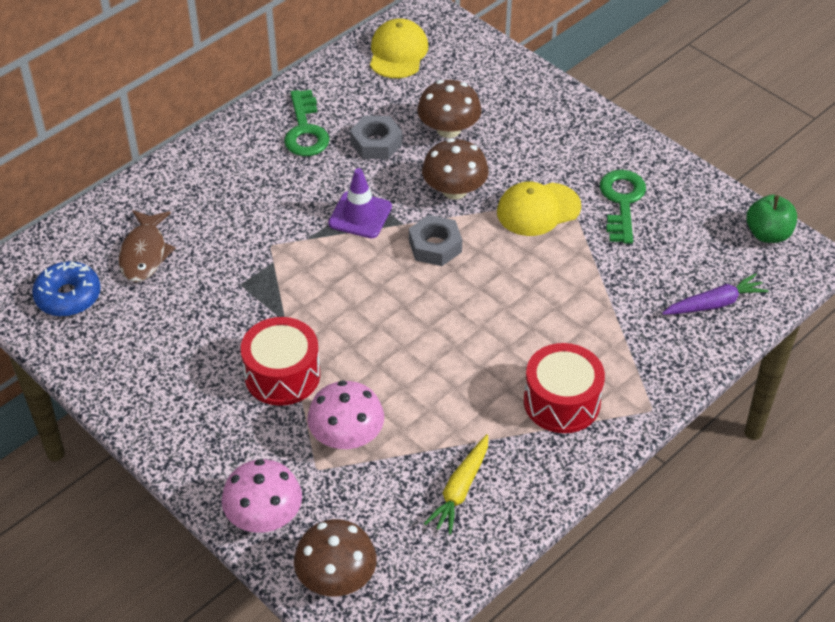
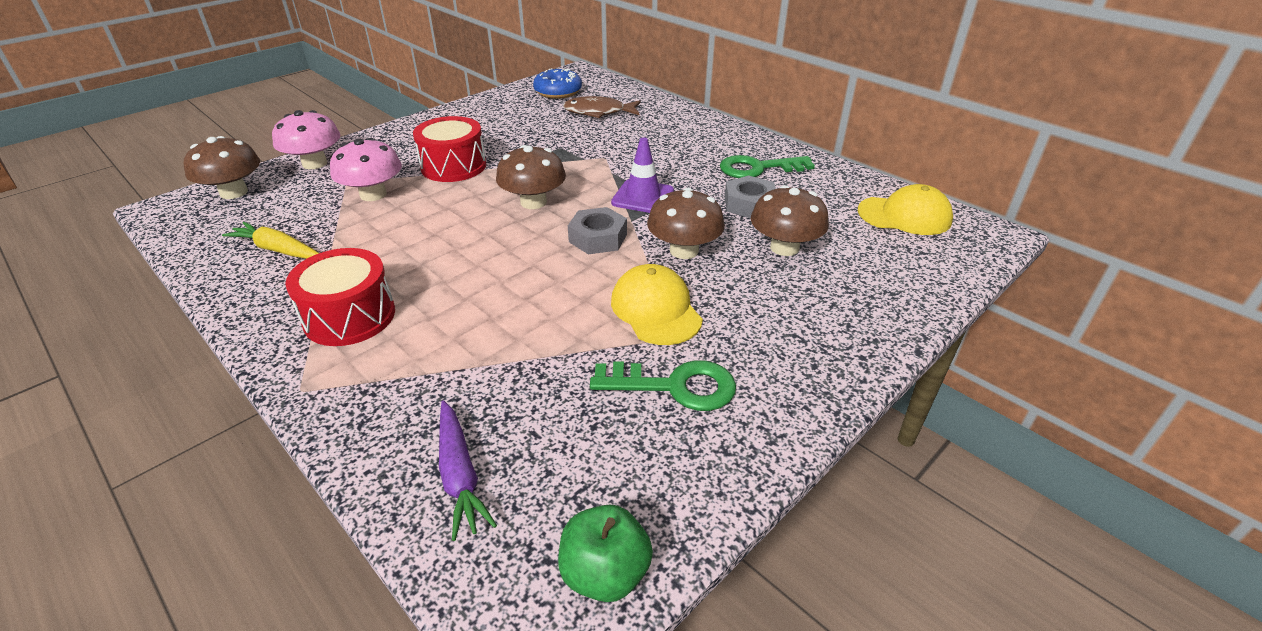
camera: 90 degrees right, 10 degrees down
none -> brown mushroom [496,145,566,209]

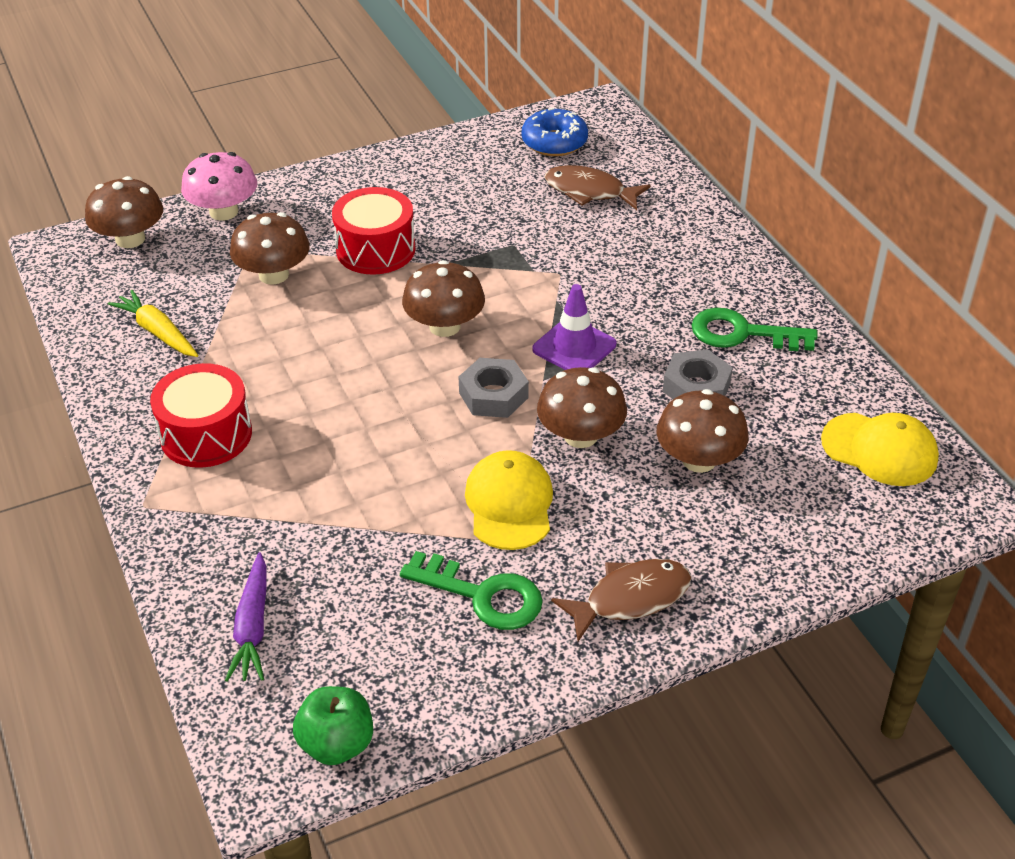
camera: 20 degrees right, 5 degrees up
pink mushroom [330,138,402,201] -> brown mushroom [230,212,310,285]
none -> brown fish [551,559,692,642]

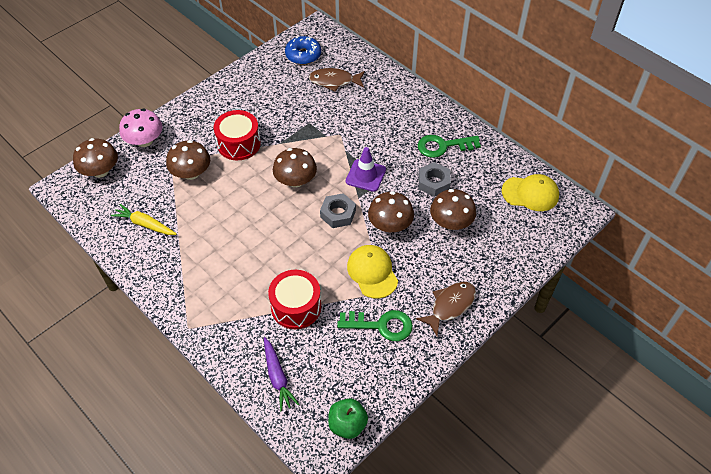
camera: 20 degrees left, 10 degrees up
red drum [150,363,252,468] -> red drum moved to [268,270,321,329]

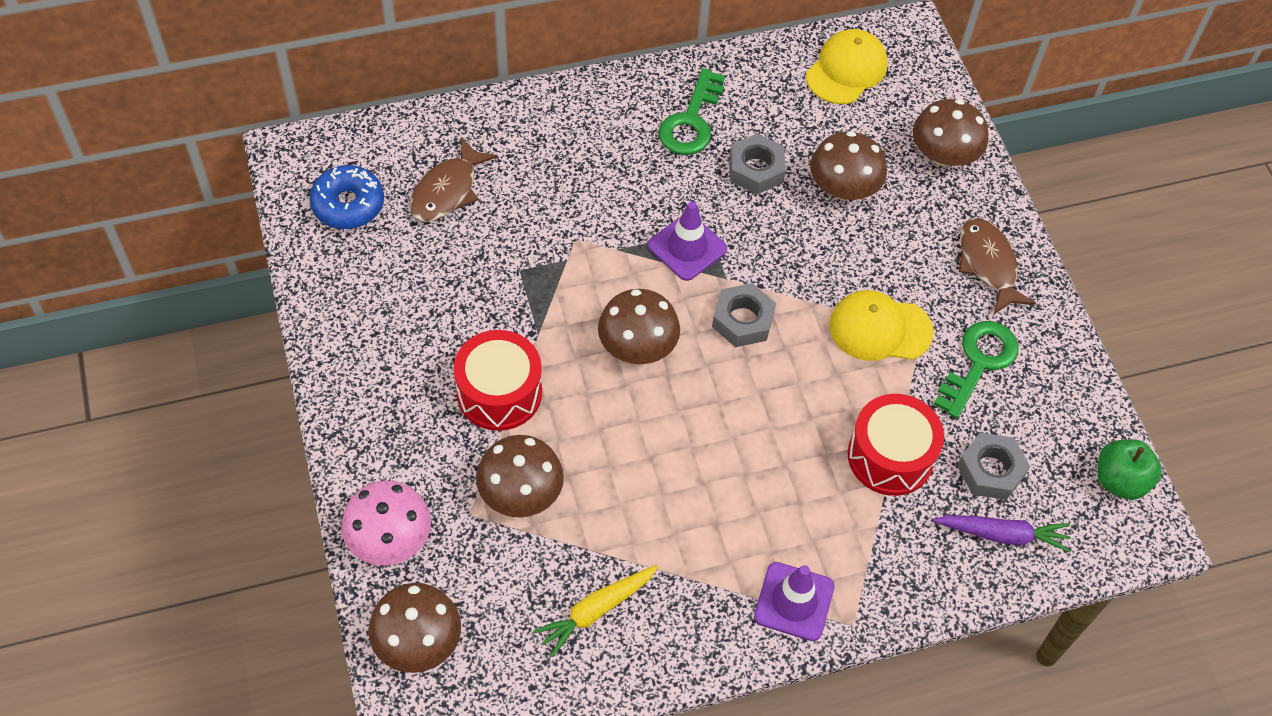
camera: 65 degrees left, 5 degrees up
brown mushroom [368,191,414,232] -> brown mushroom moved to [913,99,988,167]
none -> purple traffic cone [754,562,835,641]
none -> grey nut [957,432,1030,500]

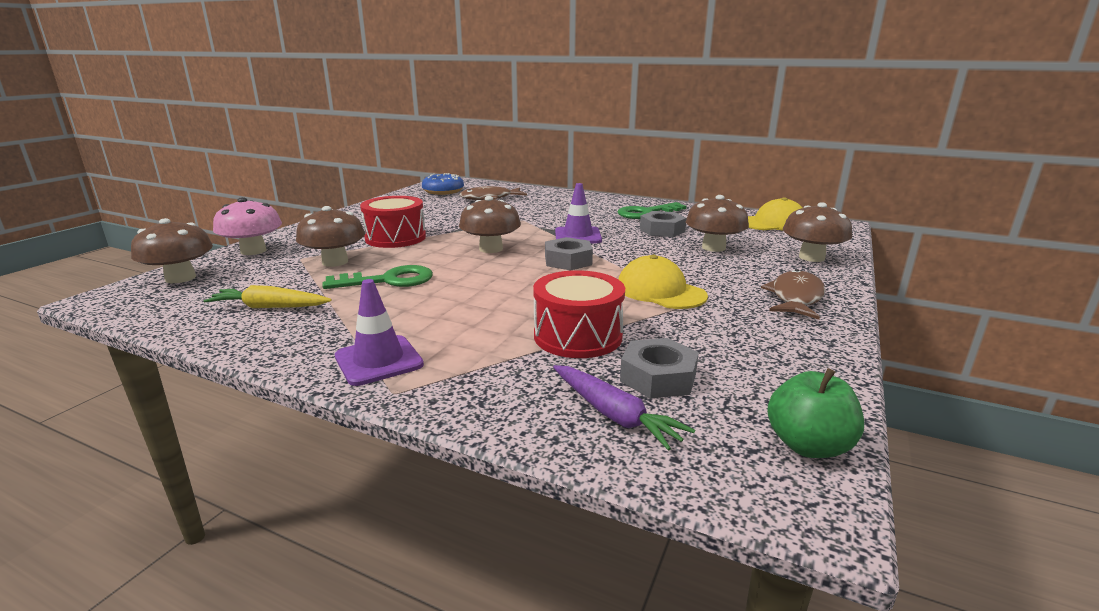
camera: 45 degrees right, 35 degrees down
green key [934,321,1019,419] -> green key moved to [322,265,433,289]

